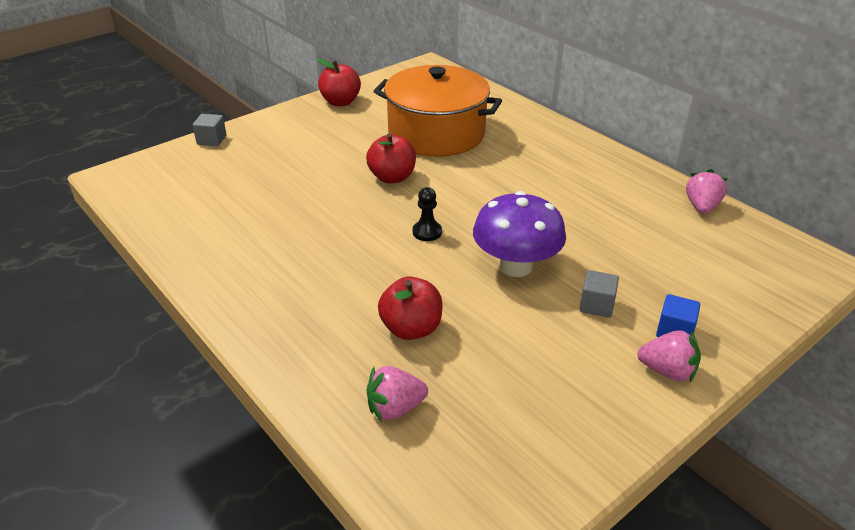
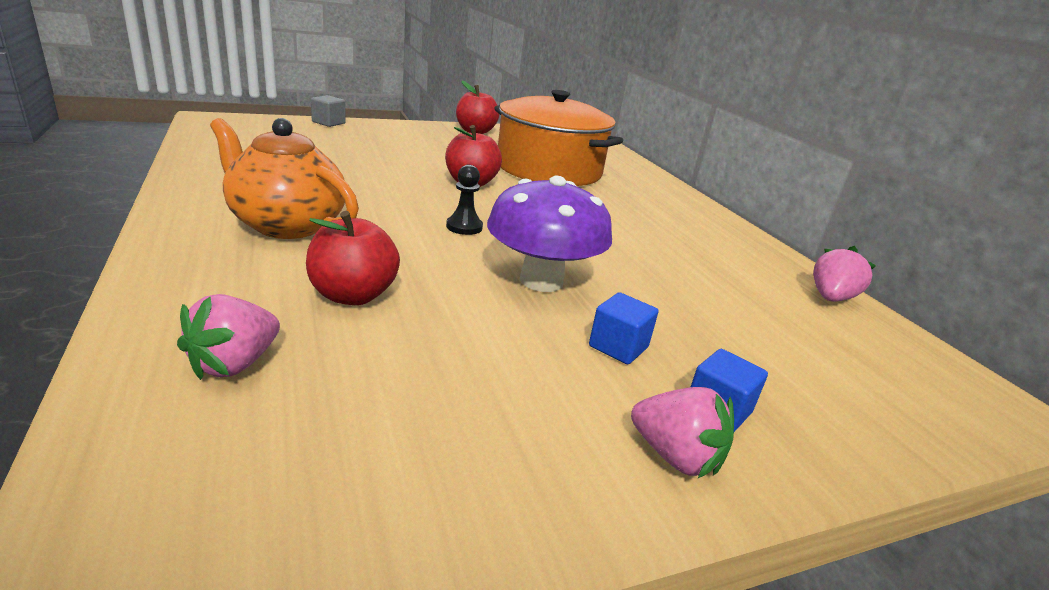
camera: 15 degrees right, 10 degrees down
pink strawberry [367,366,428,422] -> pink strawberry turned 60 degrees counterclockwise [177,294,280,380]
grey cube [579,270,619,318] -> blue cube [589,292,659,364]
none -> orange teapot [210,118,359,239]

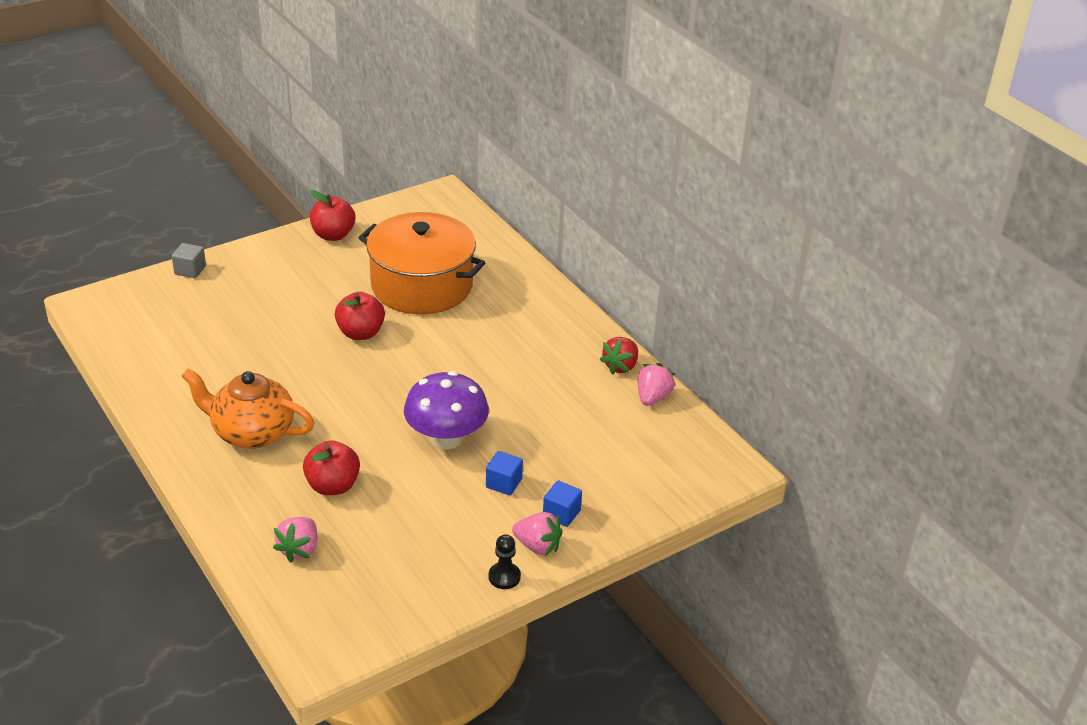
camera: 10 degrees left, 10 degrees up
black pawn [446,165,483,235] -> black pawn moved to [489,534,521,589]
none -> red strawberry [600,337,638,375]

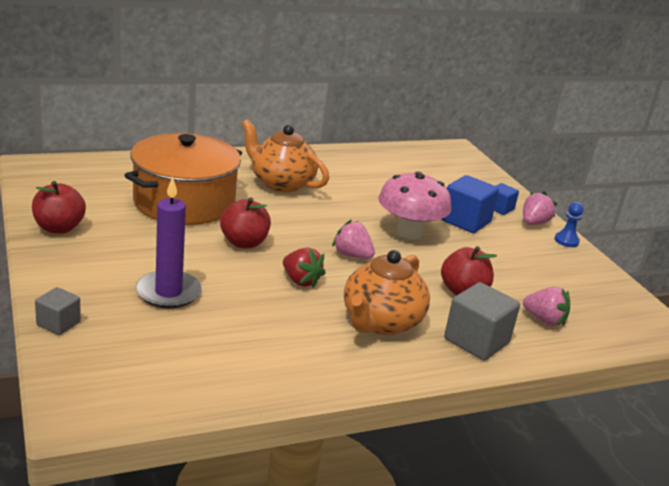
camera: 80 degrees left, 10 degrees down
purple mushroom [404,371,489,449] -> pink mushroom [378,172,451,239]
blue cube [486,451,523,495] -> blue cube [441,175,499,233], size x1.73
black pawn [489,534,521,589] -> blue pawn [554,202,584,247]
red strawberry [600,337,638,375] -> red strawberry moved to [283,248,325,288]
pink strawberry [638,363,675,406] -> pink strawberry moved to [332,220,375,259]
none -> purple candle [136,176,202,309]
none -> orange teapot [241,119,329,193]
none -> grey cube [444,282,520,360]

